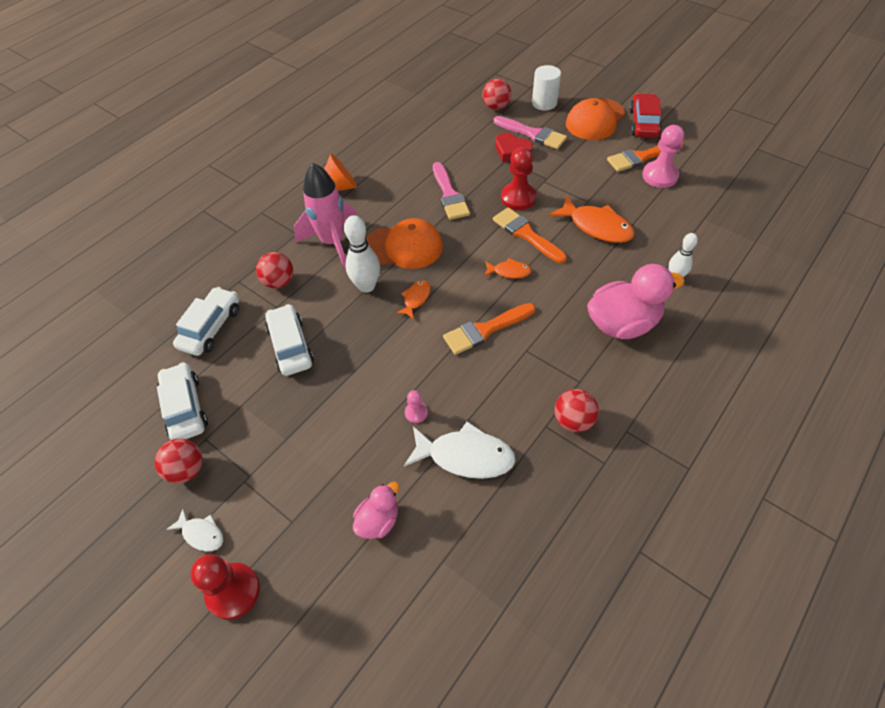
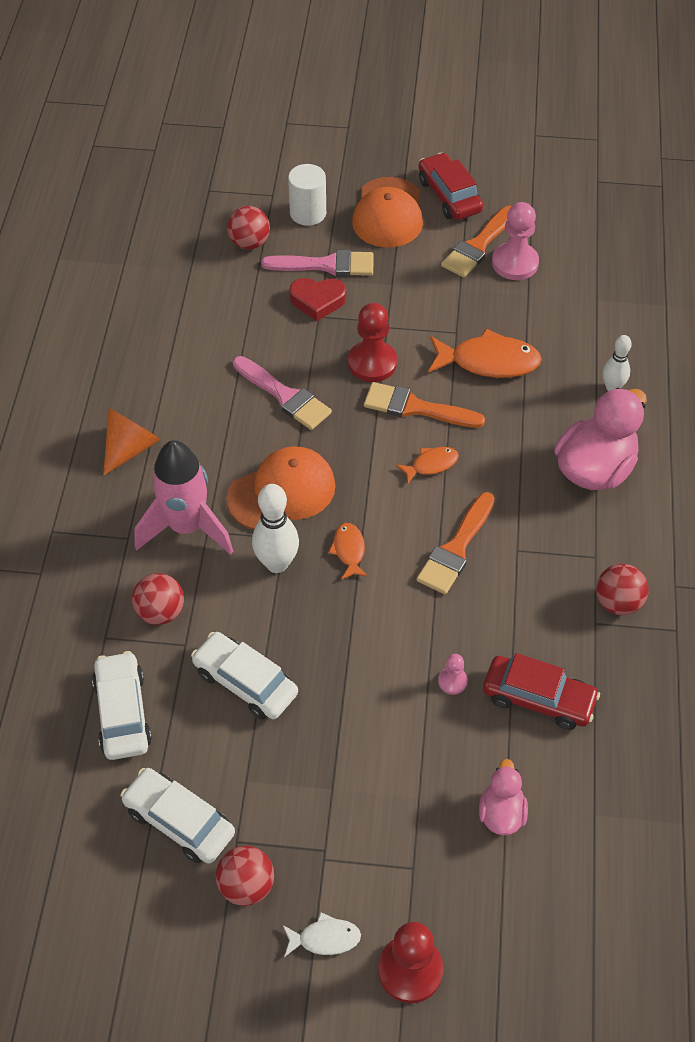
camera: 35 degrees left, 0 degrees up
white fish [404,421,516,479] -> red car [483,653,600,730]

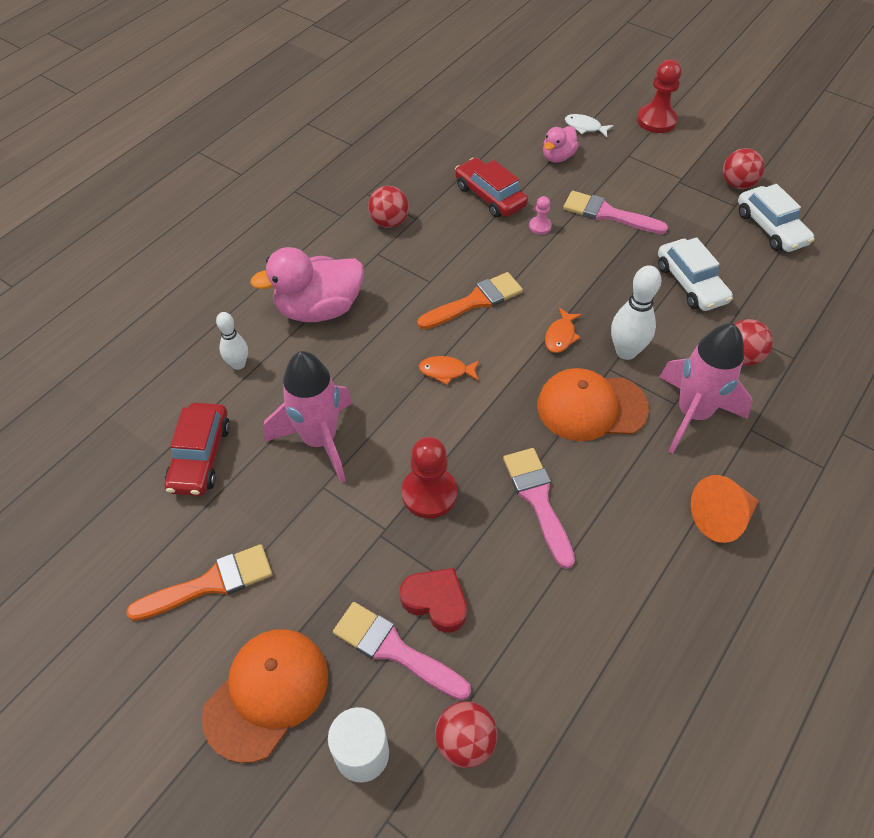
camera: 150 degrees left, 0 degrees up
white car [92,651,152,760] -> none
white fish [283,912,361,957] -> white fish moved to [565,114,614,137]
orange brush [364,382,485,428] -> none
red car [418,152,483,220] -> red car moved to [165,403,230,496]
orange fish [428,329,542,378] -> pink rocket [264,351,353,483]
pink pawn [492,202,539,280] -> none
none -> pink brush [563,191,668,234]

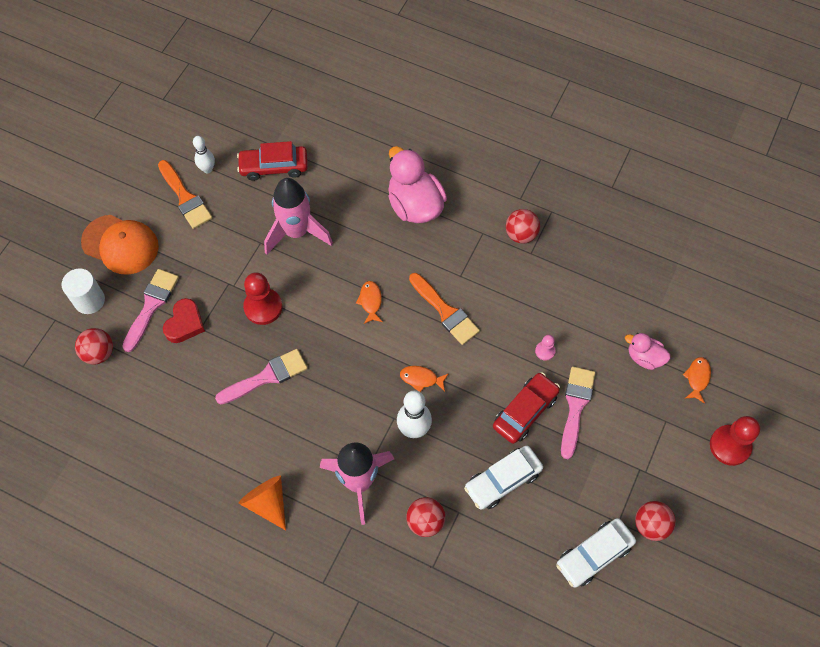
camera: 80 degrees right, 10 degrees up
white bowling pin [216,312,248,370] -> white bowling pin moved to [193,136,215,173]
red car [455,158,528,218] -> red car moved to [493,372,560,444]
orange cap [537,368,649,441] -> none
white fish [565,114,614,137] -> orange fish [683,357,711,403]

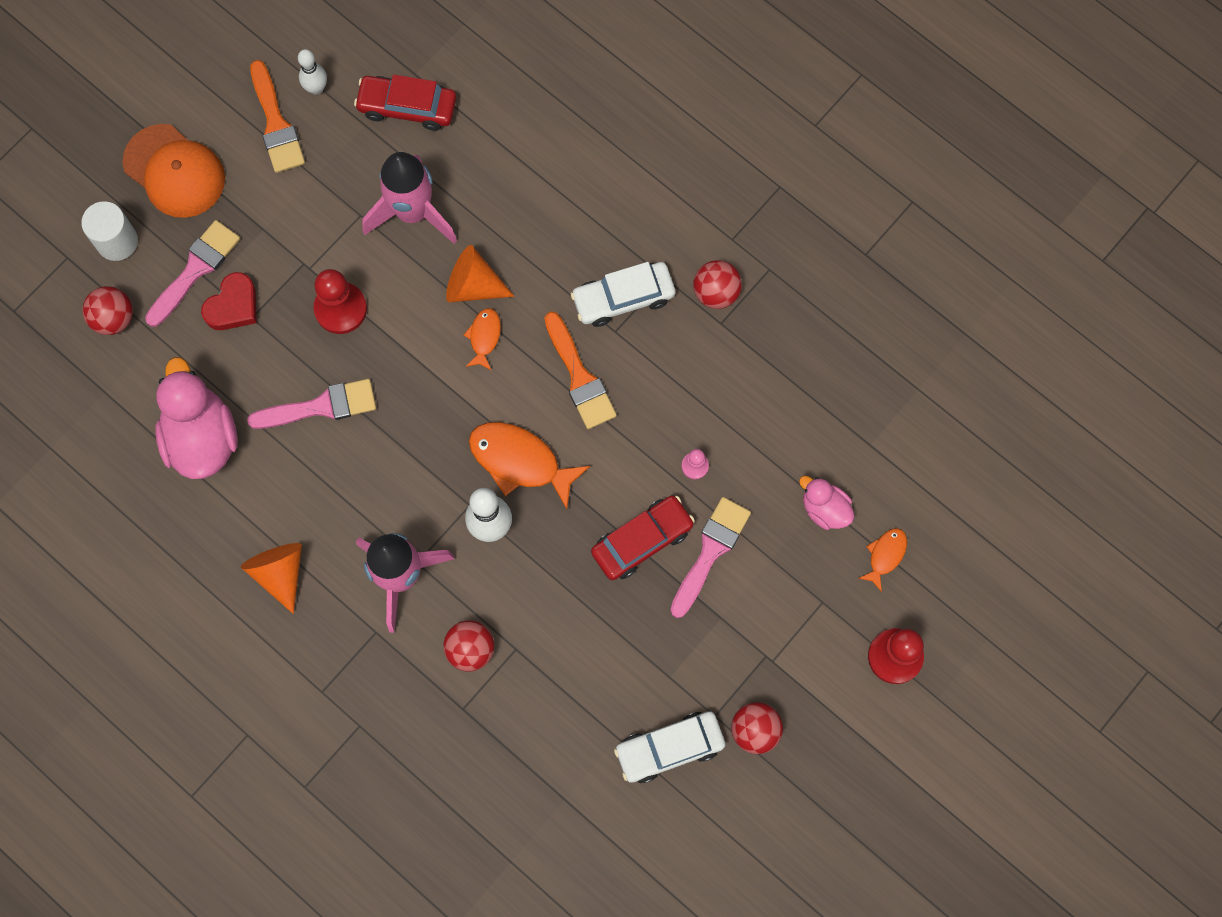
camera: 15 degrees right, 10 degrees up
pink duck [388,146,447,223] -> pink duck moved to [155,357,238,479]
orange fish [400,366,448,392] -> orange fish [469,422,590,509], size x1.88
white car [464,446,543,510] -> white car moved to [571,262,675,327]
none -> orange cone [446,245,514,302]

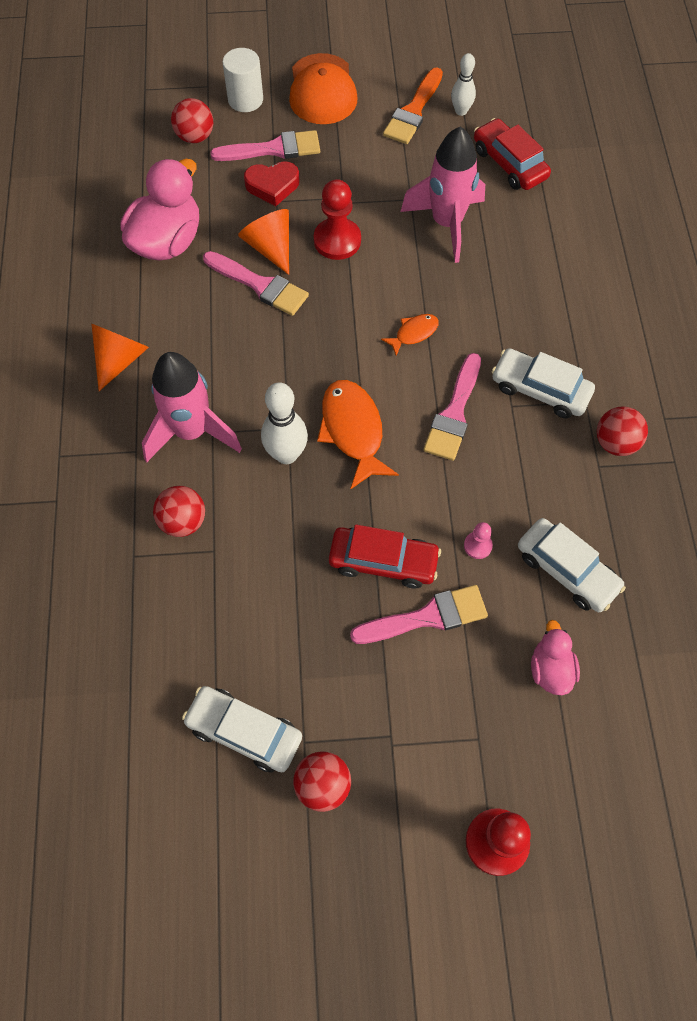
camera: 45 degrees right, 10 degrees down
orange cone [446,245,514,302] -> orange cone moved to [238,209,289,275]
orange brush [544,311,617,429] -> pink brush [424,353,481,461]
orange fish [858,528,907,592] -> none
none -> white car [518,518,626,612]

